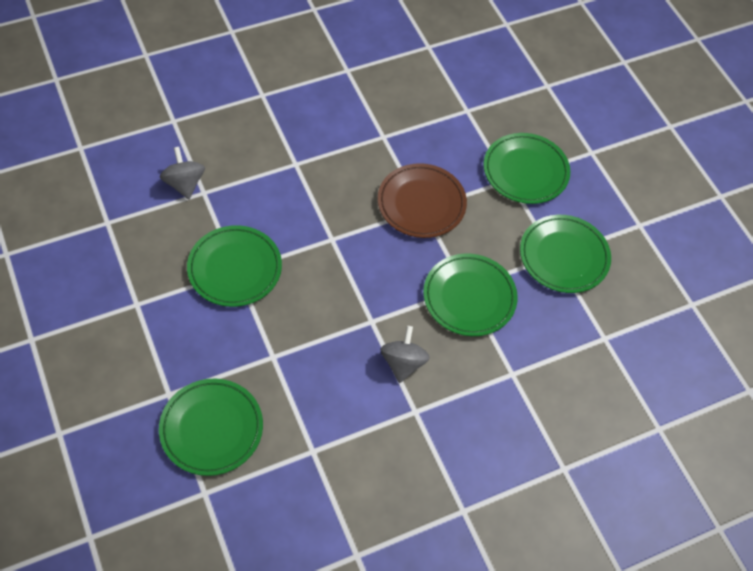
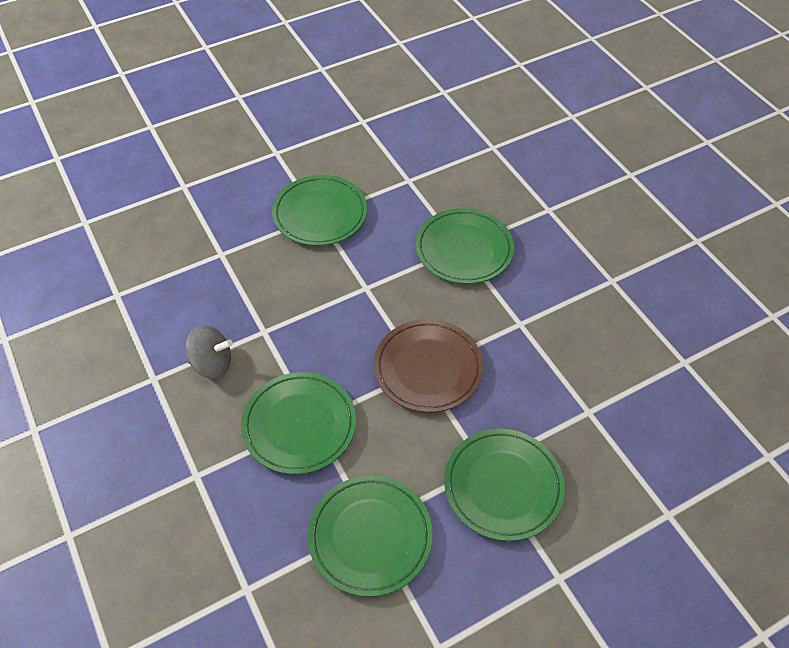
camera: 90 degrees right, 5 degrees down
green plate [159,379,263,476] -> green plate moved to [416,208,514,284]
grey spinning top [160,147,205,199] -> none

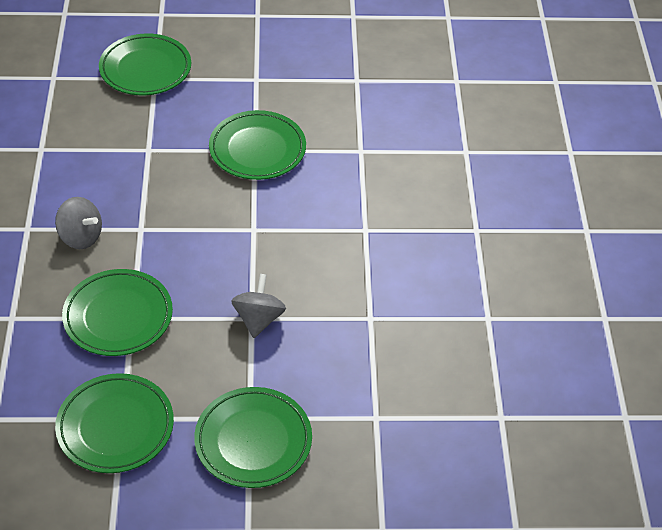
camera: 25 degrees right, 5 degrees down
brown plate [374,319,483,413] -> grey spinning top [231,274,286,338]
green plate [416,208,514,284] -> green plate moved to [99,33,191,95]

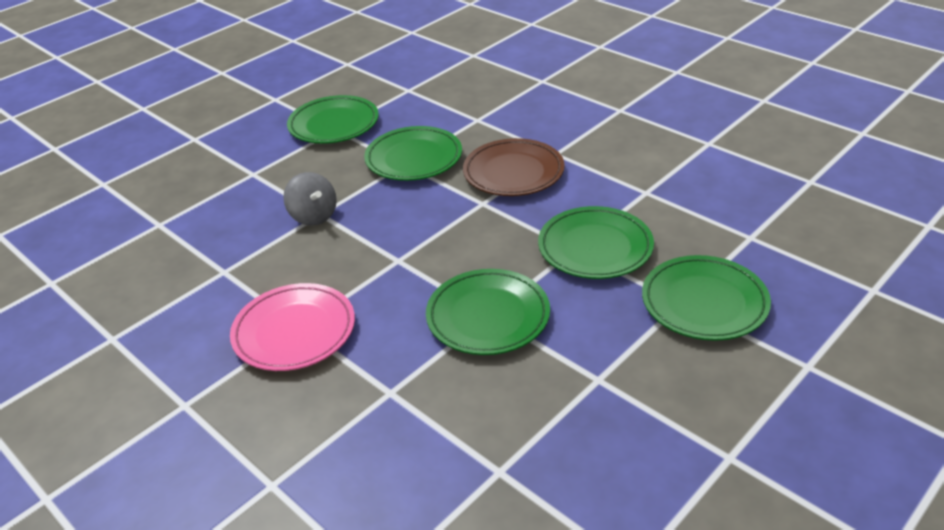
camera: 140 degrees right, 10 degrees down
grey spinning top [55,197,102,249] -> brown plate [463,138,565,196]
green plate [194,387,312,488] -> green plate moved to [538,206,654,279]
none -> pink plate [230,283,355,371]

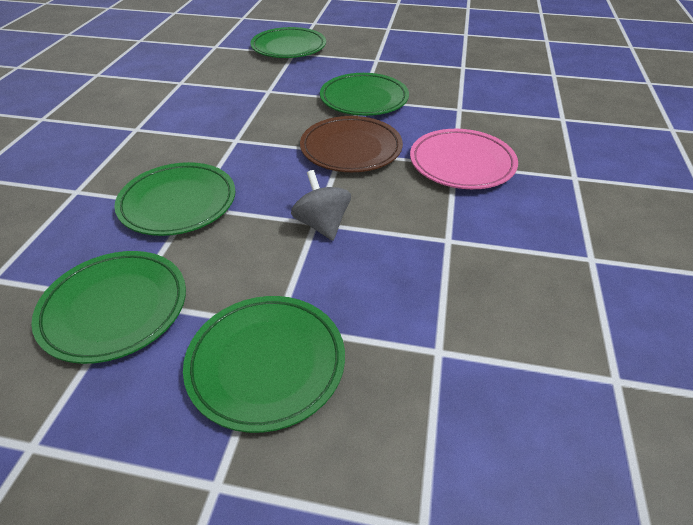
camera: 125 degrees left, 5 degrees up
grey spinning top [283,172,337,226] -> grey spinning top turned 45 degrees counterclockwise [291,170,351,241]
brown plate [463,138,565,196] -> brown plate moved to [300,116,403,172]
green plate [538,206,654,279] -> green plate moved to [183,296,345,433]

